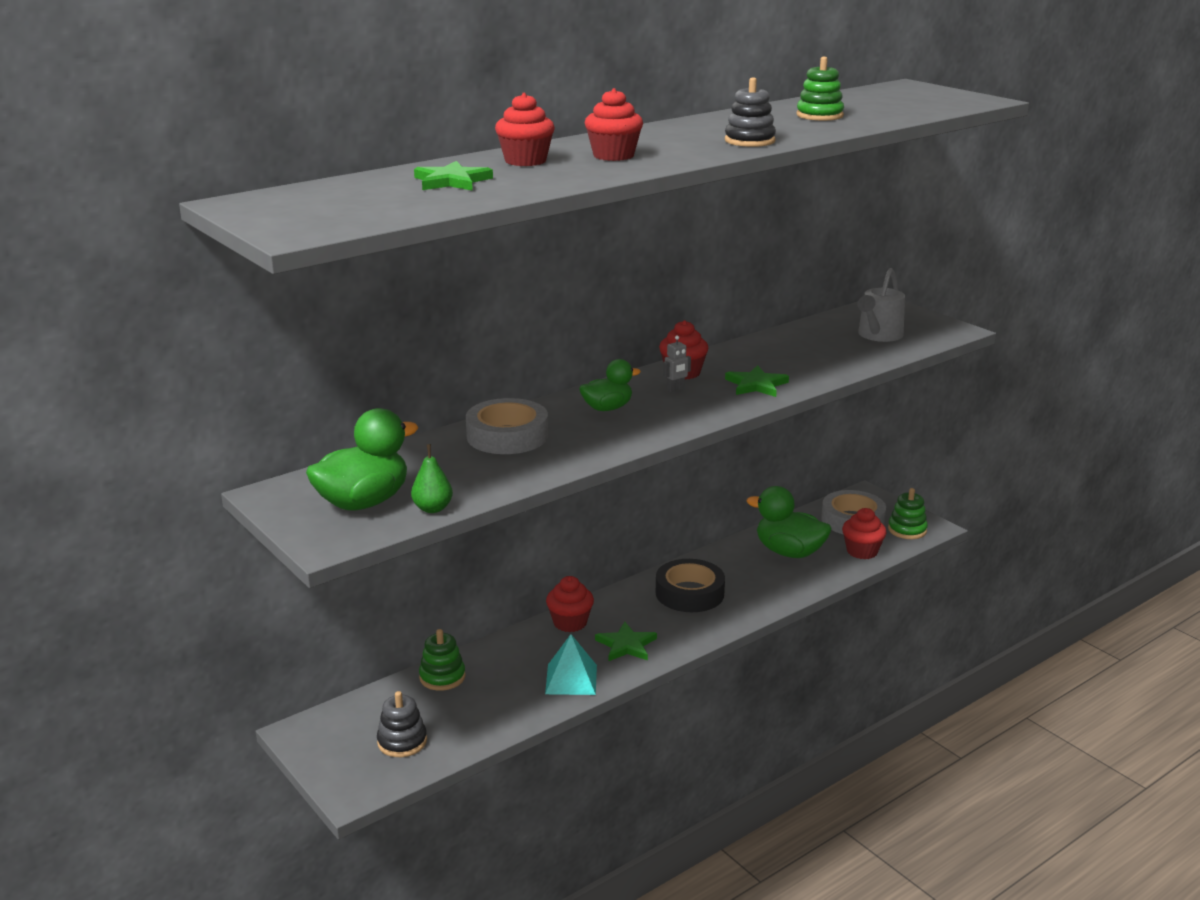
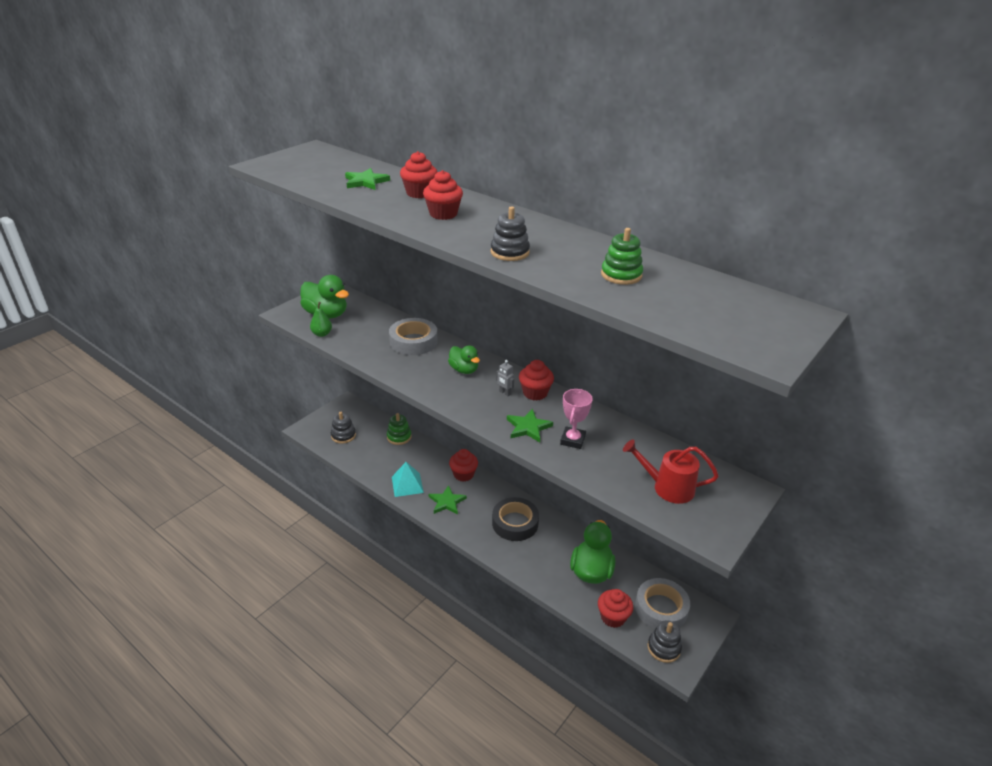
camera: 75 degrees right, 10 degrees up
grey watering can [857,268,905,342] -> red watering can [623,439,719,504]
green stacking toy [888,488,928,539] -> black stacking toy [648,620,682,663]
none -> pink trophy [560,389,593,449]

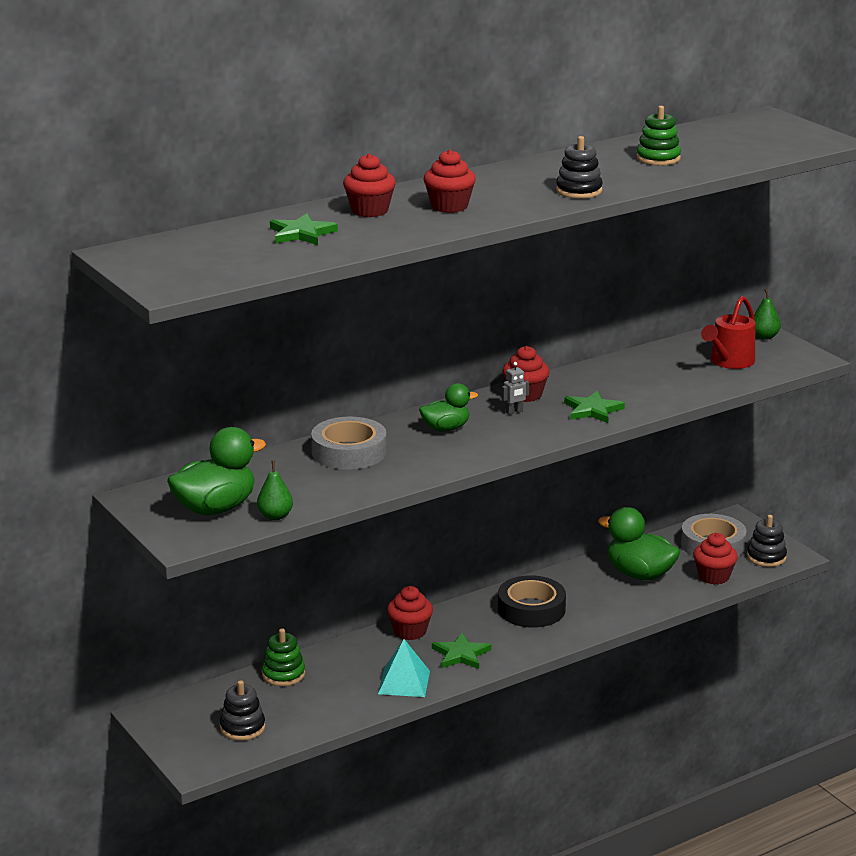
camera: 70 degrees left, 10 degrees down
pink trophy [560,389,593,449] -> none
none -> green pear [754,289,781,340]

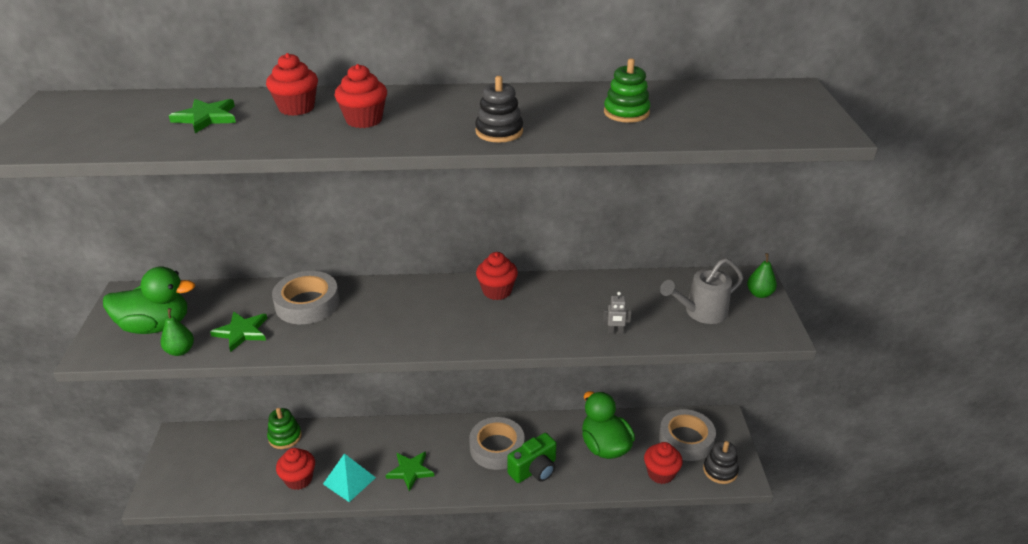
camera: 30 degrees right, 10 degrees up
black stacking toy [220,680,265,741] -> none
red cupcake [387,586,433,640] -> red cupcake moved to [276,448,315,490]
green duck [419,383,478,431] -> none
black tape [498,575,566,628] -> grey tape [469,417,525,470]
grey robot [502,362,529,415] -> grey robot moved to [603,292,632,334]
green star [564,391,625,423] -> green star moved to [210,311,267,352]
red watering can [701,296,755,369] -> grey watering can [660,258,743,324]
none -> green camera [507,433,557,483]

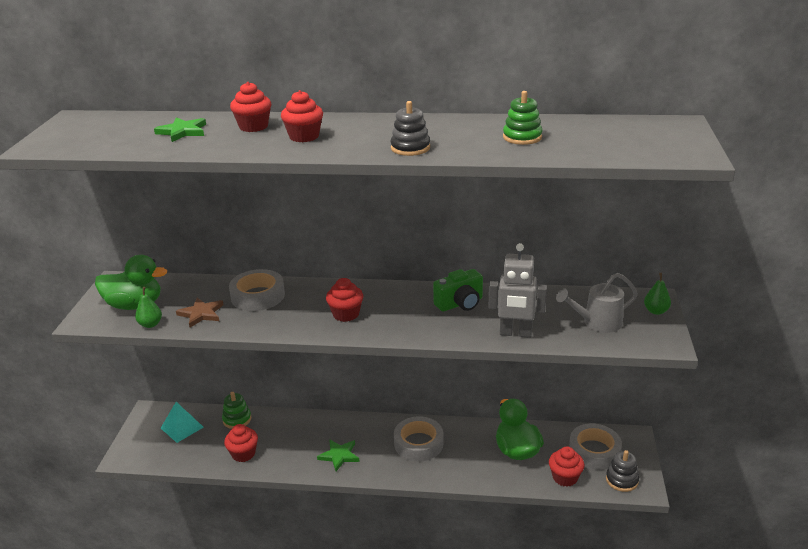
camera: 10 degrees right, 5 degrees down
green star [210,311,267,352] -> brown star [176,298,224,328]
turquoise pyramid [323,453,376,502] -> turquoise pyramid moved to [161,402,204,443]
red cupcake [476,252,518,300] -> red cupcake moved to [326,278,363,322]
green camera [507,433,557,483] -> green camera moved to [433,269,483,312]
grey robot [603,292,632,334] -> grey robot [488,243,547,338], size x2.29

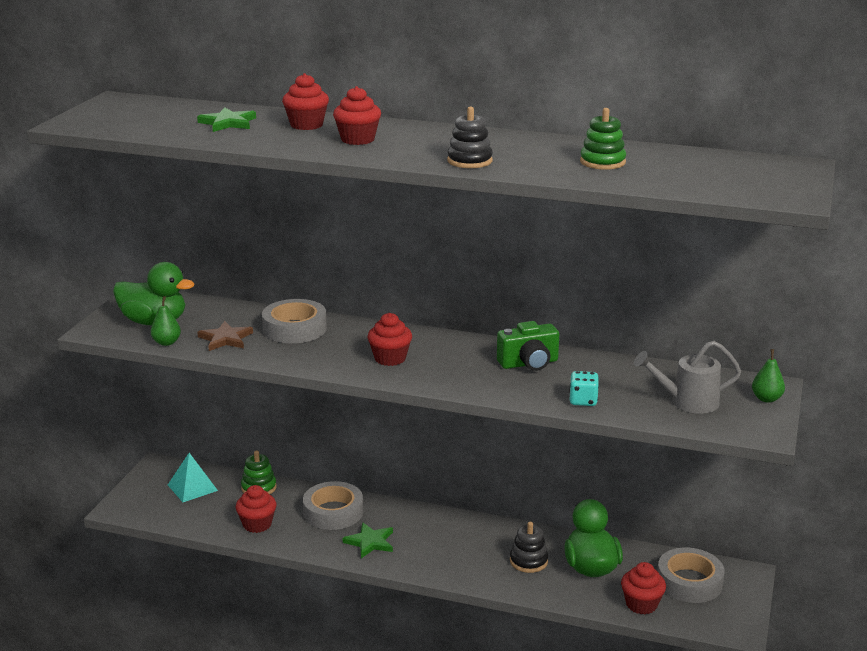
camera: 10 degrees right, 5 degrees down
grey tape [394,416,444,461] -> grey tape moved to [303,481,363,530]
grey robot [488,243,547,338] -> turquoise dice [569,371,599,406]
black stacking toy [606,450,639,492] -> black stacking toy moved to [510,522,548,573]

